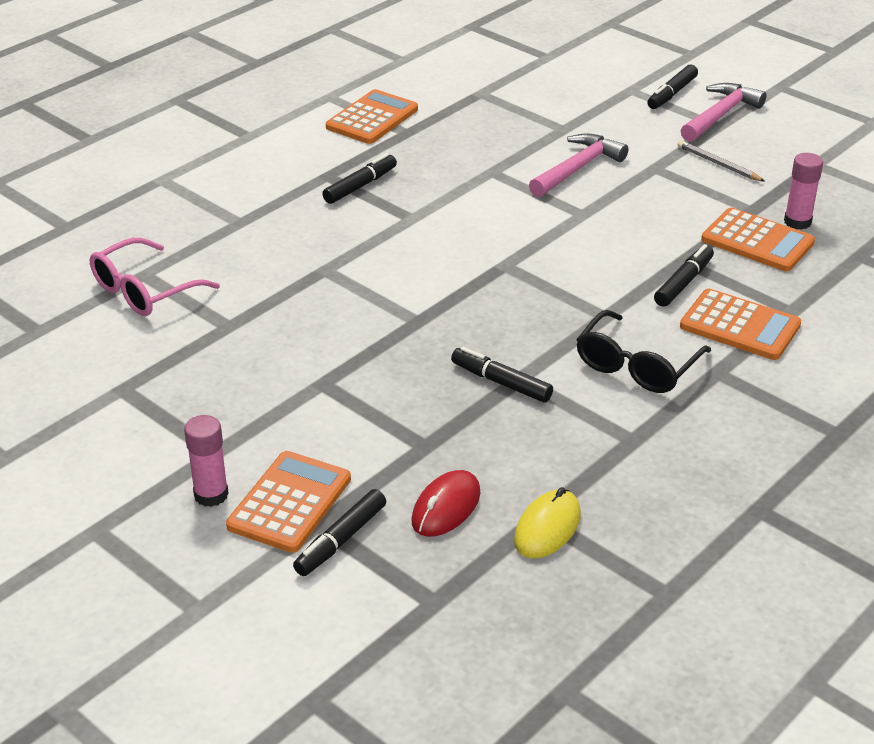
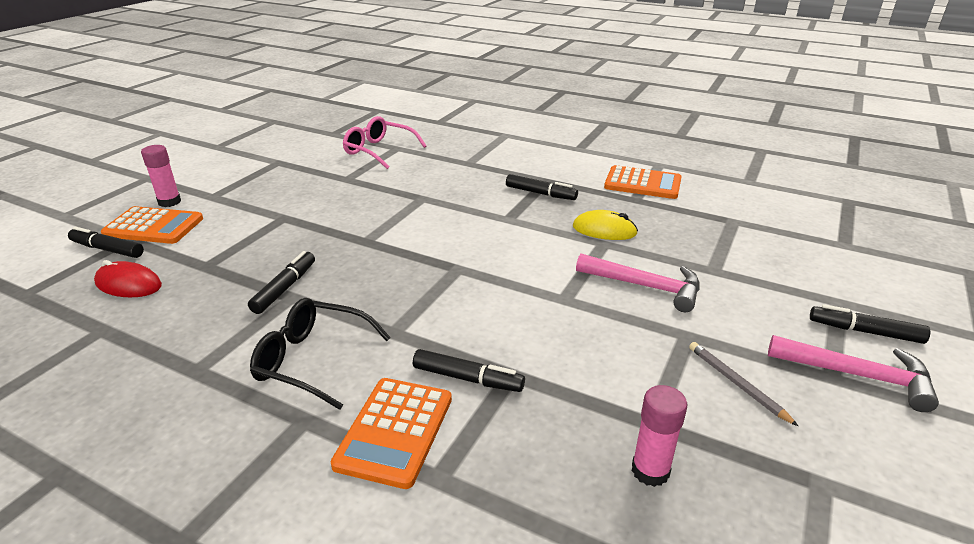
camera: 75 degrees right, 5 degrees down
yellow mouse [514,487,581,558] -> yellow mouse moved to [573,210,638,240]
grey pencil [677,140,765,182] -> grey pencil turned 60 degrees counterclockwise [689,342,798,426]
orange calculator [701,208,815,271] -> none

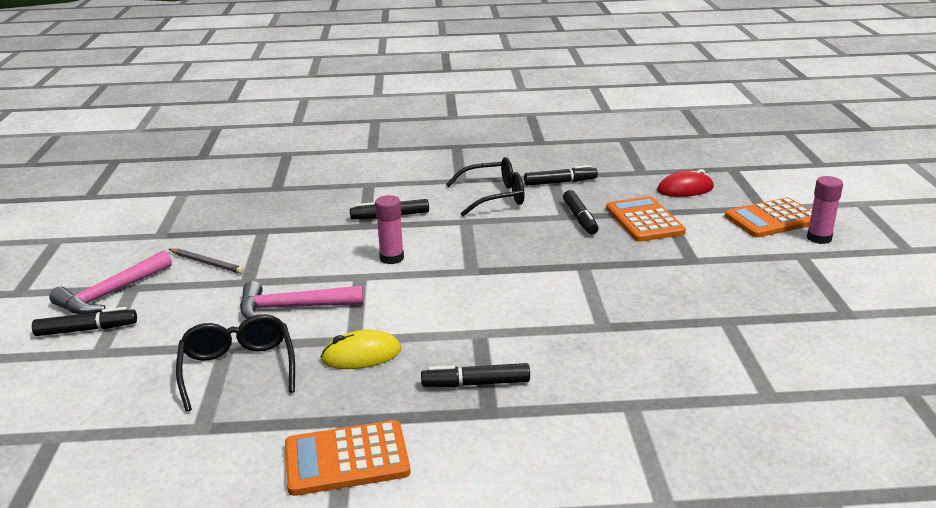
camera: 150 degrees right, 5 degrees down
black marker [68,227,144,258] -> black marker moved to [524,165,598,186]
orange calculator [331,378,452,489] -> orange calculator moved to [606,196,686,242]
pink glasses [343,116,427,169] -> none
pink glue stick [632,385,687,487] -> pink glue stick moved to [375,195,404,264]
pink hammer [768,335,939,412] -> pink hammer turned 45 degrees counterclockwise [49,251,172,314]
none -> black glasses [176,314,295,412]

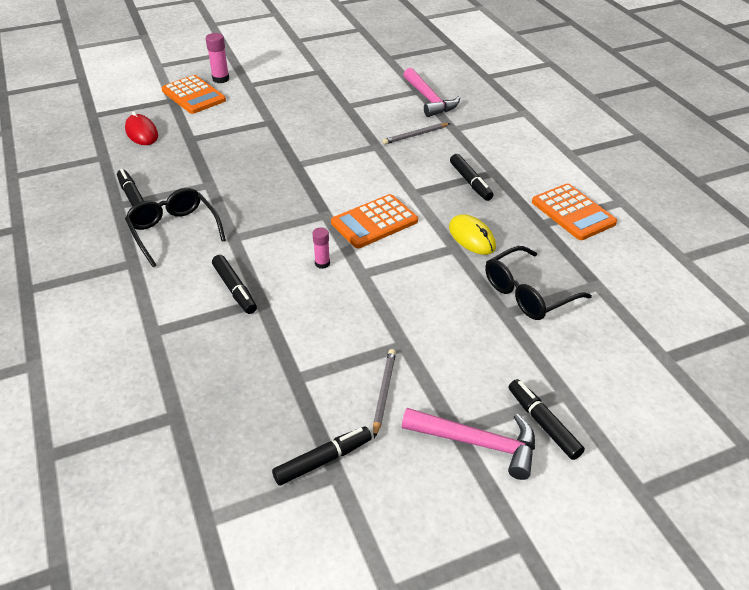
camera: 110 degrees left, 15 degrees up
pink hammer [240,281,364,319] -> pink hammer moved to [403,68,460,117]
pink glue stick [375,195,404,264] -> pink glue stick [313,228,330,269], size x0.66
black marker [563,190,599,235] -> black marker moved to [272,426,372,486]
orange calculator [606,196,686,242] -> orange calculator moved to [331,194,418,248]
none -> grey pencil [383,123,450,144]

